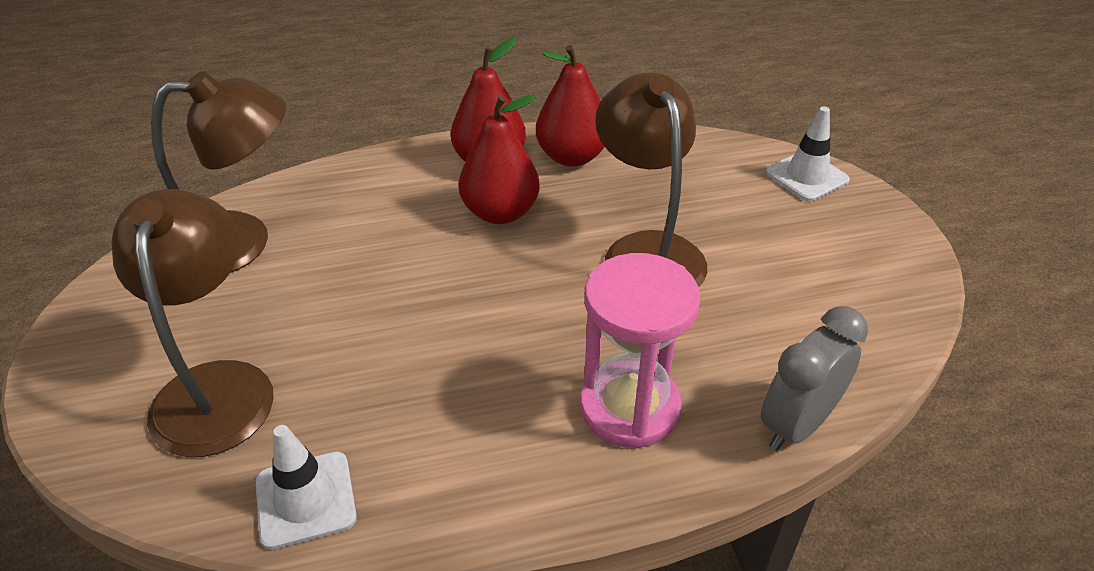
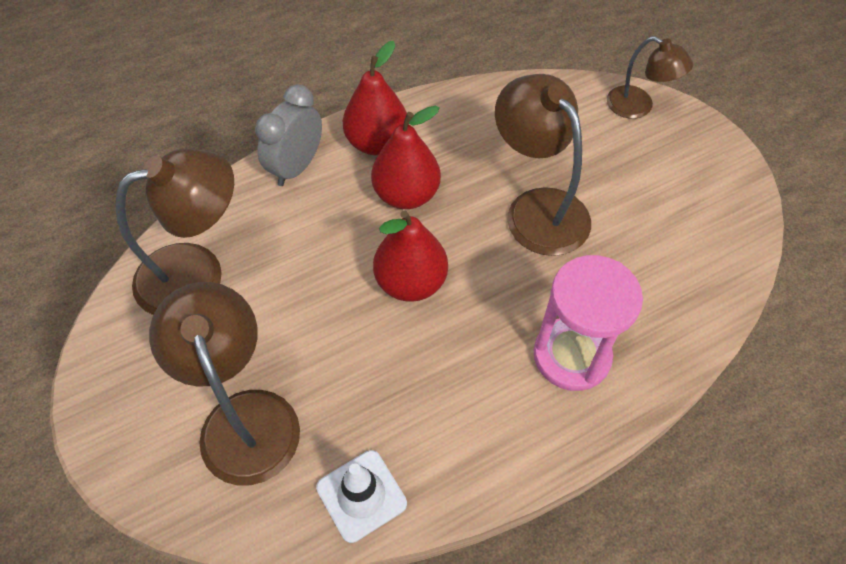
camera: 15 degrees left, 15 degrees up
red pear [536,45,605,167] -> red pear moved to [373,210,448,302]
grey clock [761,306,868,451] -> grey clock moved to [255,84,322,186]
white traffic cone [766,106,850,201] -> brown lamp [607,36,693,119]

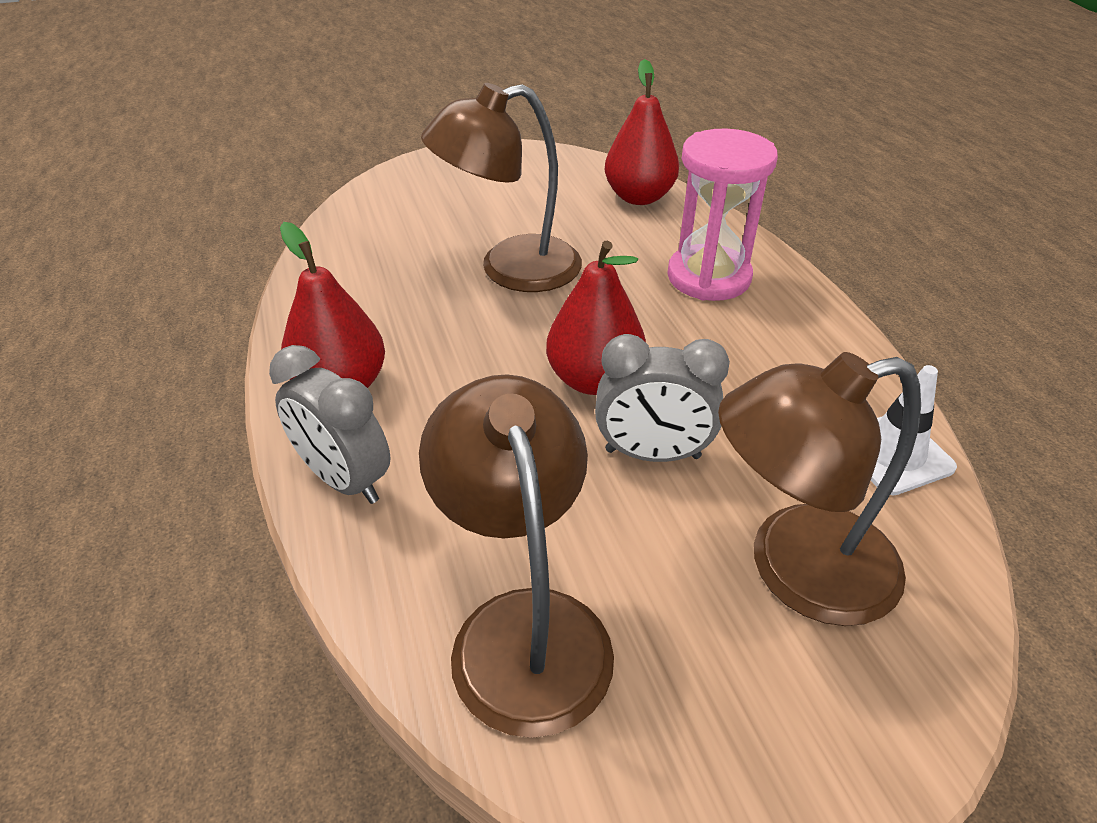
camera: 80 degrees left, 15 degrees down
red pear [371,106,441,209] -> red pear moved to [605,59,679,205]
brown lamp [607,36,693,119] -> none
none -> grey clock [595,334,730,462]

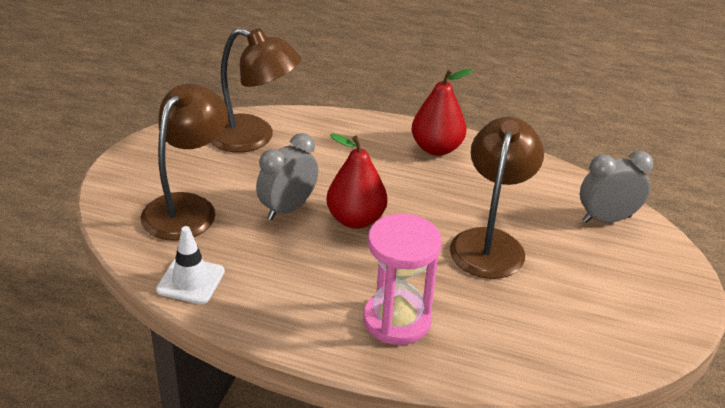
camera: 125 degrees right, 5 degrees down
grey clock [269,345,391,504] -> grey clock moved to [580,151,653,223]
red pear [605,59,679,205] -> none

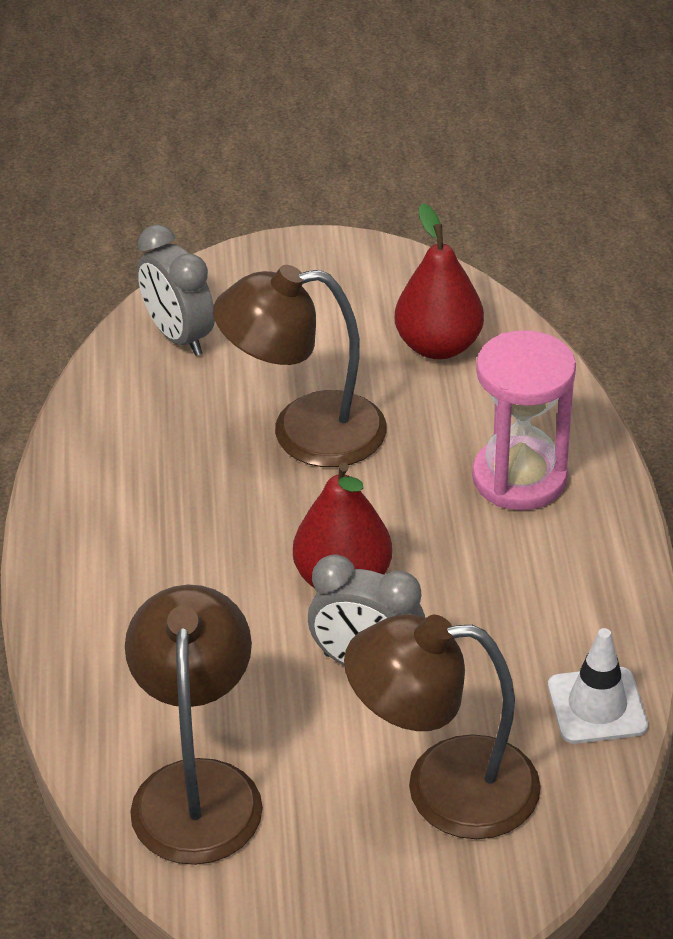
camera: 110 degrees left, 5 degrees up
red pear [412,69,473,156] -> red pear moved to [395,203,484,360]

